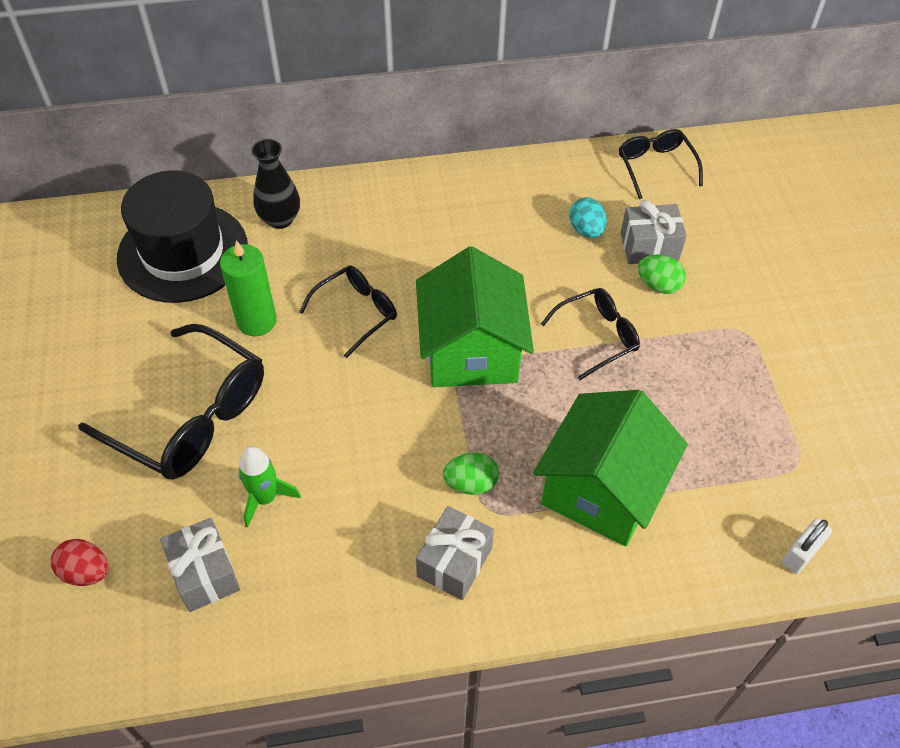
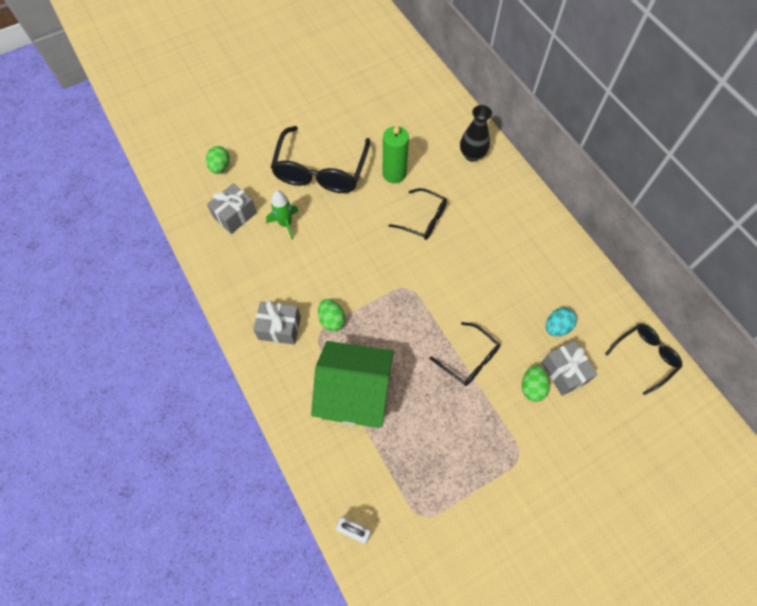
camera: 70 degrees right, 10 degrees up
red egg [51,539,108,586] -> green egg [206,146,230,174]
black hat [117,170,248,303] -> none
green house [416,246,534,387] -> none

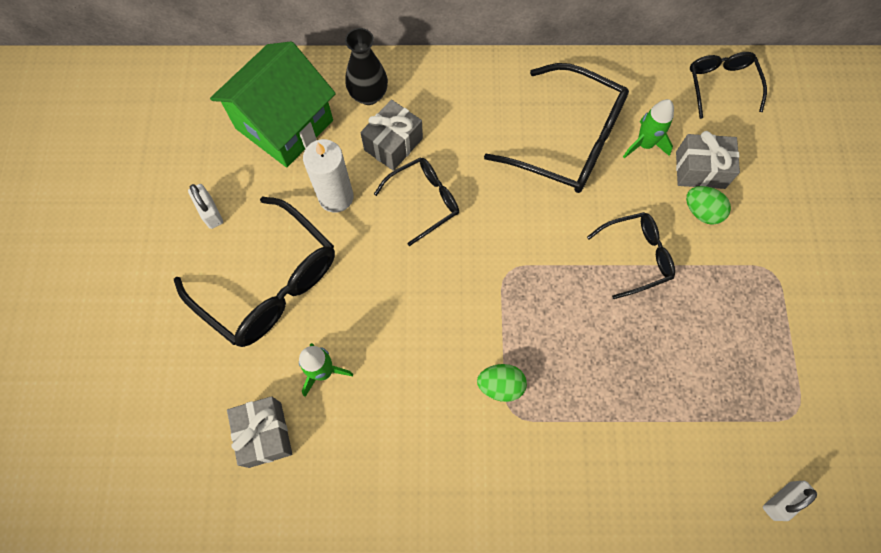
camera: 60 degrees left, 5 degrees up
green egg [206,146,230,174] -> none
grey gift [253,301,301,345] -> grey gift moved to [360,99,423,171]
green house [311,341,394,428] -> green house moved to [210,41,336,167]
green candle [383,124,409,183] -> white candle [303,139,354,213]
turquoise egg [546,308,577,336] -> green rocket [623,99,674,158]
none -> white padlock [188,184,223,229]
none -> black glasses [484,63,629,193]

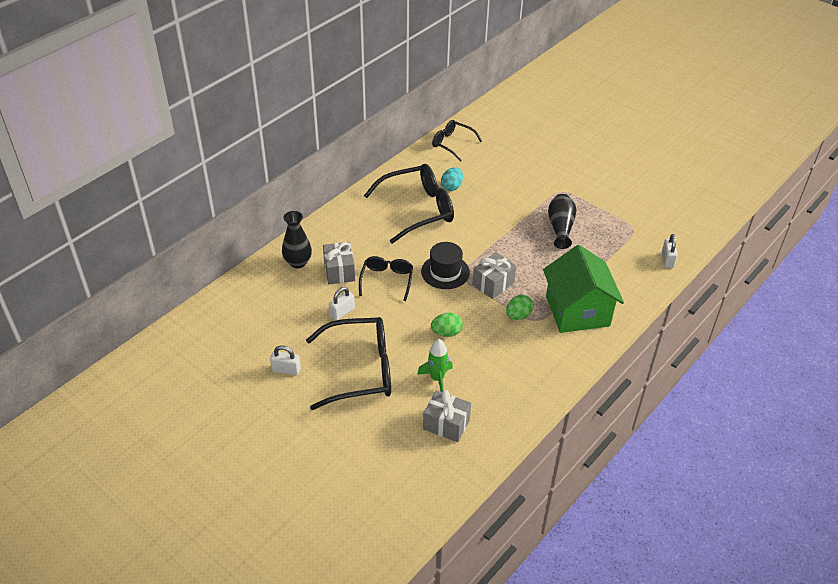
camera: 50 degrees left, 25 degrees down
green house [210,41,336,167] -> green house moved to [543,245,624,333]
white candle [303,139,354,213] -> white padlock [329,287,355,320]
black glasses [587,212,675,299] -> none
green rocket [623,99,674,158] -> turquoise egg [441,167,463,191]
grey gift [676,131,740,189] -> grey gift moved to [472,252,516,299]
green egg [686,186,731,225] -> green egg moved to [431,313,463,337]
none -> black hat [421,242,470,289]
none -> black vase [548,194,577,249]

